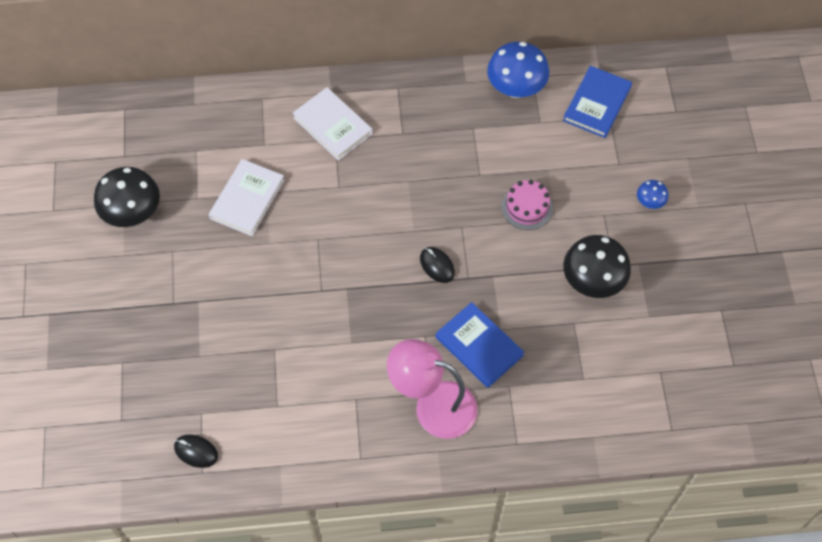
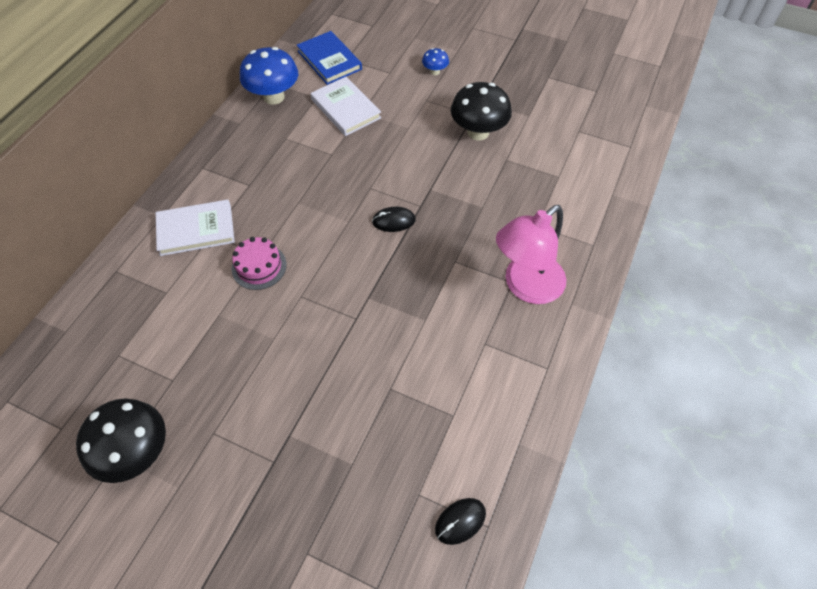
camera: 60 degrees left, 5 degrees down
white book [209,159,284,236] -> white book moved to [311,77,381,136]
blue book [436,302,524,388] -> none
pink cake [502,180,553,230] -> pink cake moved to [232,237,287,290]

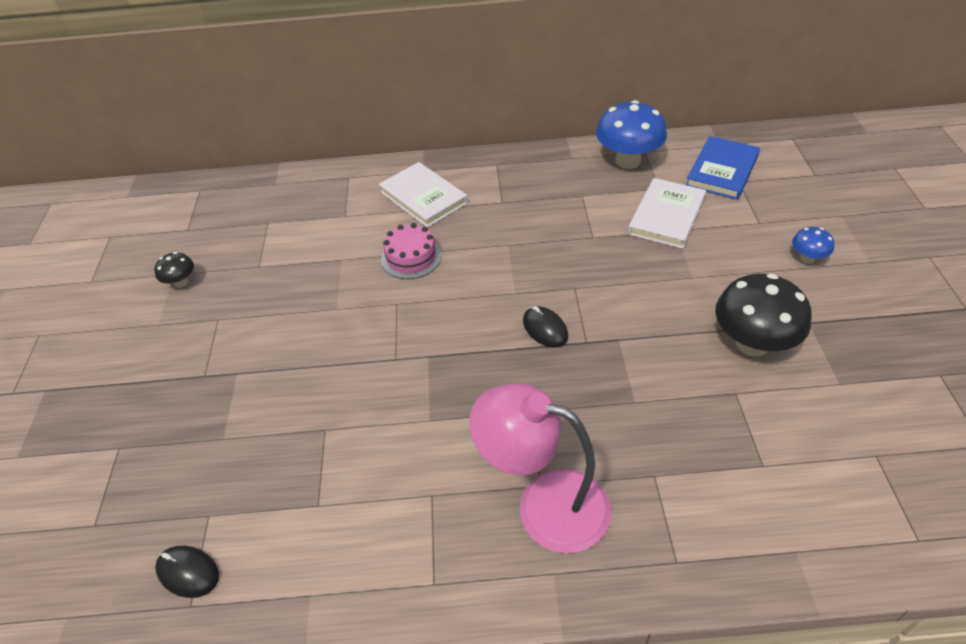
camera: 65 degrees right, 10 degrees down
black mushroom [76,399,166,483] -> black mushroom [154,252,194,288], size x0.49

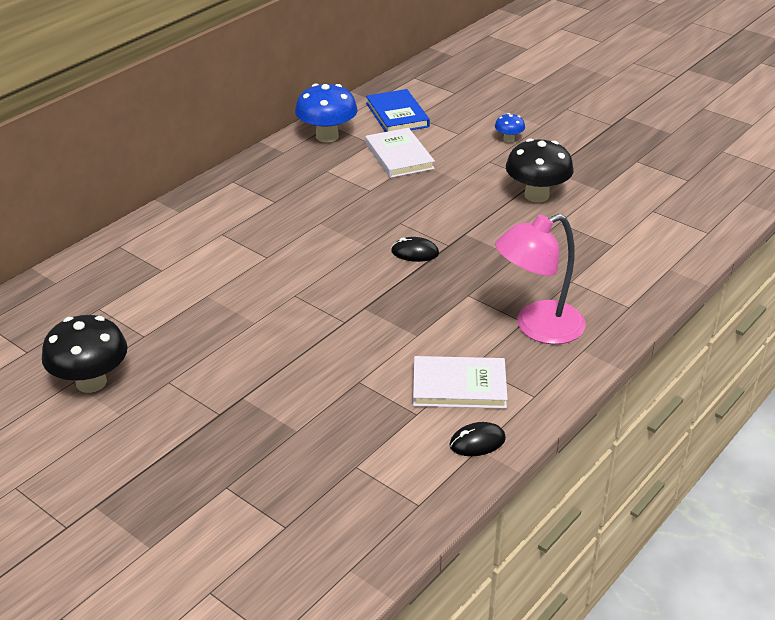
camera: 50 degrees left, 10 degrees down
black mushroom [154,252,194,288] -> black mushroom [42,315,128,393], size x2.04
black mouse [155,546,219,598] -> black mouse moved to [449,422,506,456]
white book [379,162,468,228] -> white book moved to [413,356,508,409]
pink cake [381,223,442,279] -> none

